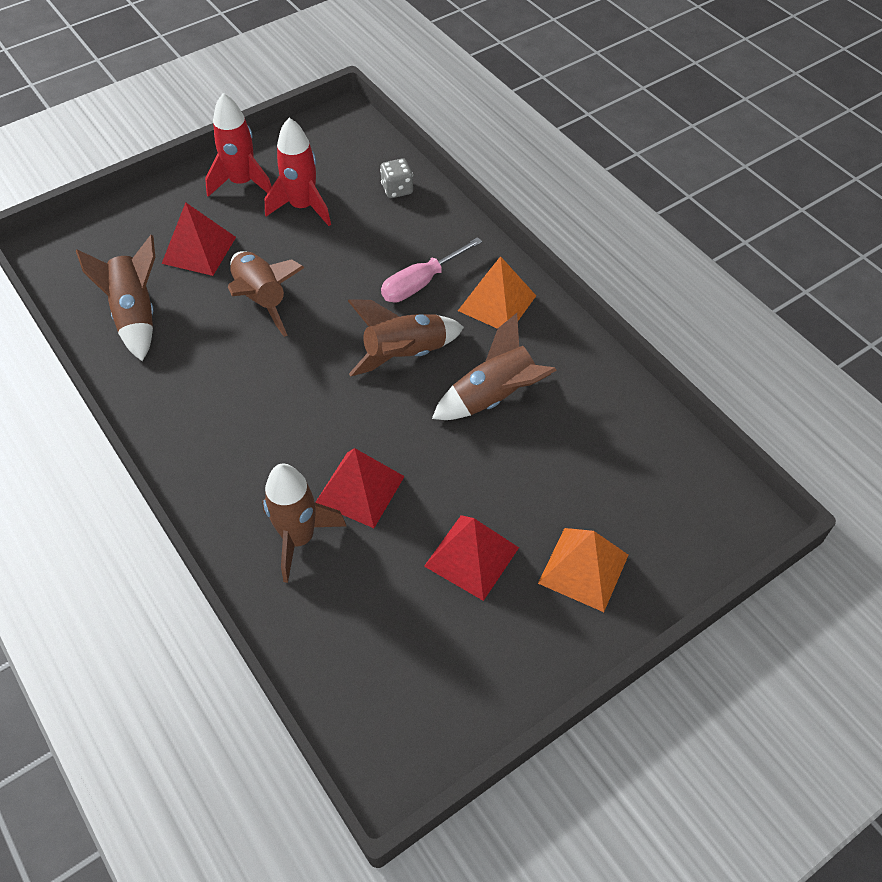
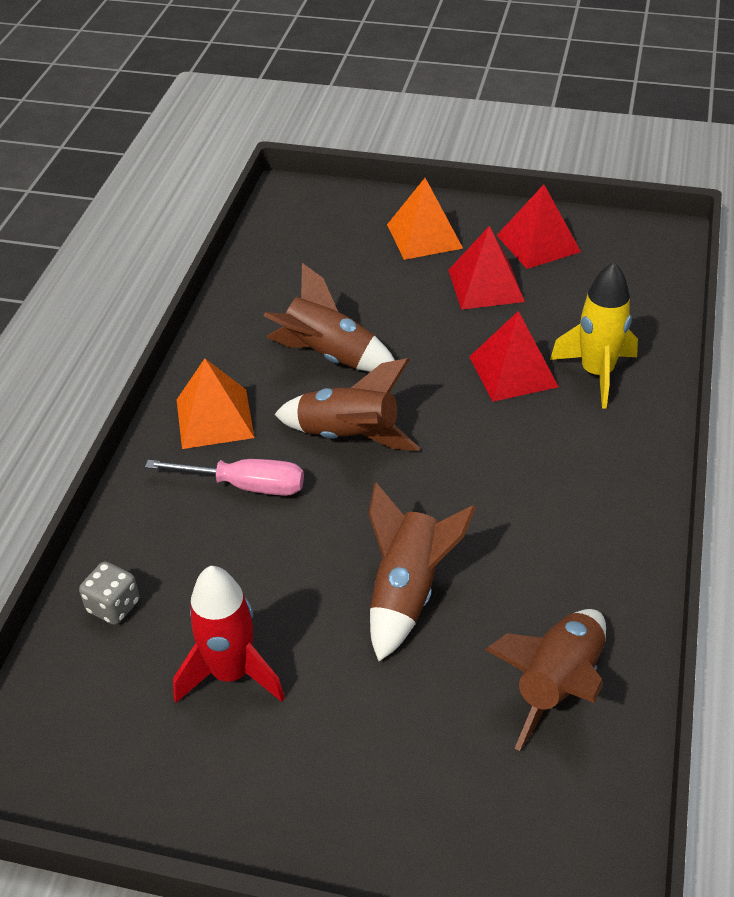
camera: 130 degrees left, 10 degrees down
red pyramid [162,202,236,276] -> red pyramid moved to [497,185,581,269]
red rocket [205,93,272,197] -> none
brown rocket [262,463,346,583] -> yellow rocket [550,262,638,409]

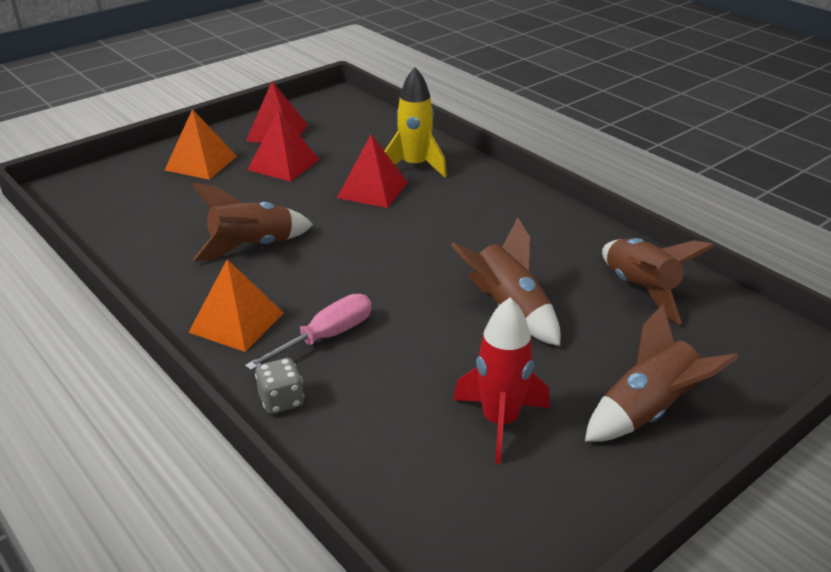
camera: 55 degrees left, 10 degrees down
grey dice [79,561,140,625] -> grey dice moved to [255,358,304,414]
brown rocket [274,358,420,451] -> brown rocket moved to [585,304,739,442]

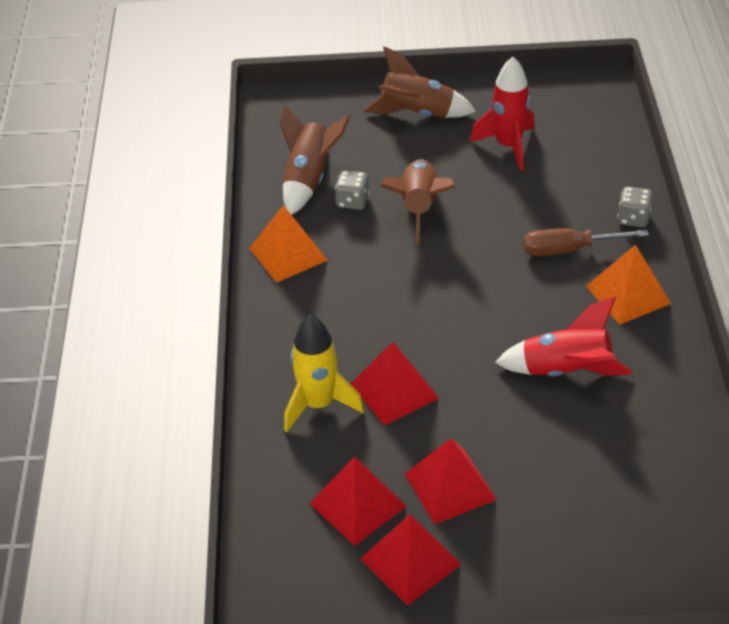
camera: 140 degrees left, 10 degrees up
orange pyramid [165,109,237,180] -> orange pyramid moved to [249,205,328,283]
brown rocket [192,183,313,261] -> red rocket [495,297,632,376]
pink screwdriver [245,294,372,371] -> brown screwdriver [523,228,649,256]
none -> red pyramid [309,457,407,546]
none -> grey dice [335,170,369,210]

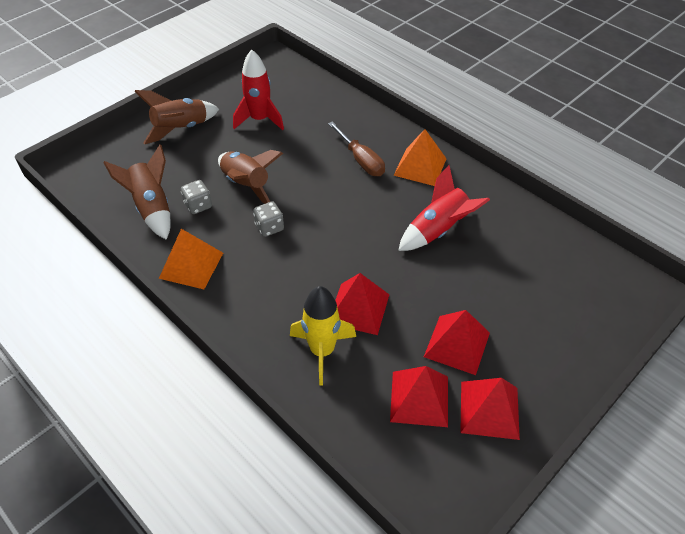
camera: 45 degrees left, 5 degrees up
brown screwdriver [523,228,649,256] -> brown screwdriver turned 75 degrees counterclockwise [328,121,385,176]
grey dice [617,187,653,227] -> grey dice moved to [253,201,284,237]

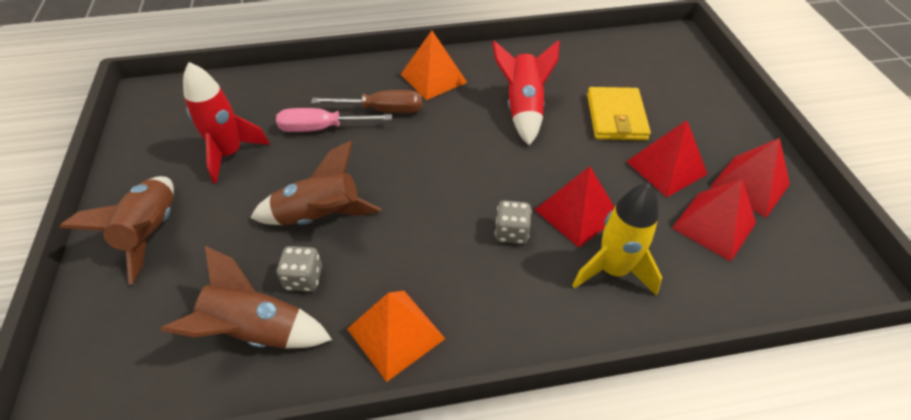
camera: 55 degrees left, 0 degrees up
grey dice [253,201,284,237] -> grey dice moved to [495,200,532,244]
none -> pink screwdriver [276,108,392,132]
none -> yellow wallet [587,87,651,140]

